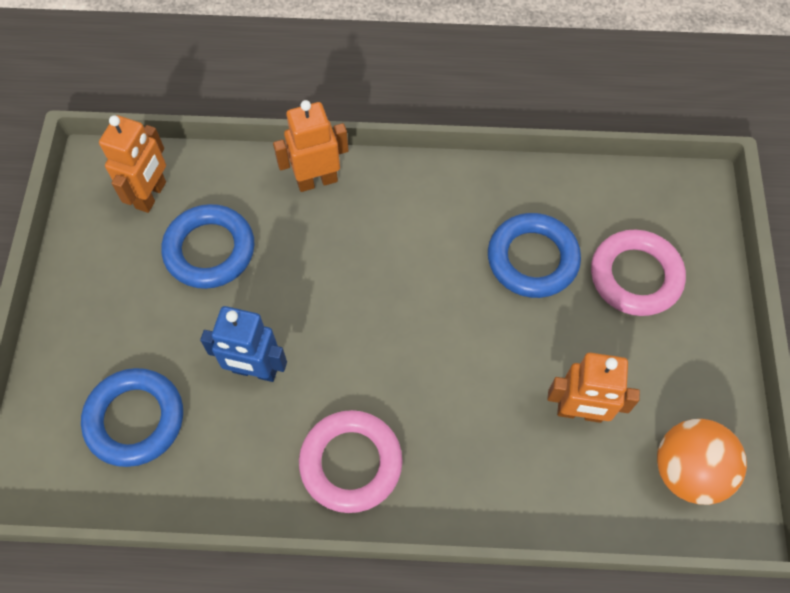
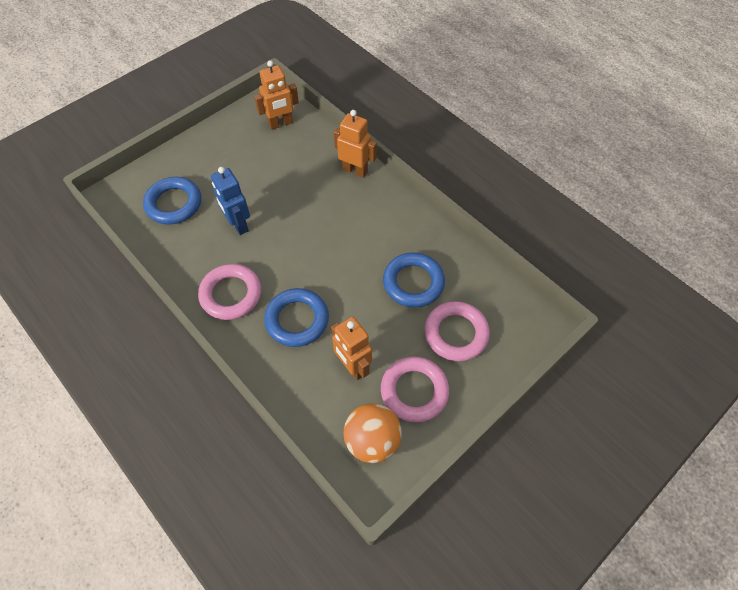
camera: 45 degrees right, 5 degrees down
blue ring [161,204,254,289] -> blue ring moved to [264,288,329,347]
none -> pink ring [381,357,449,422]

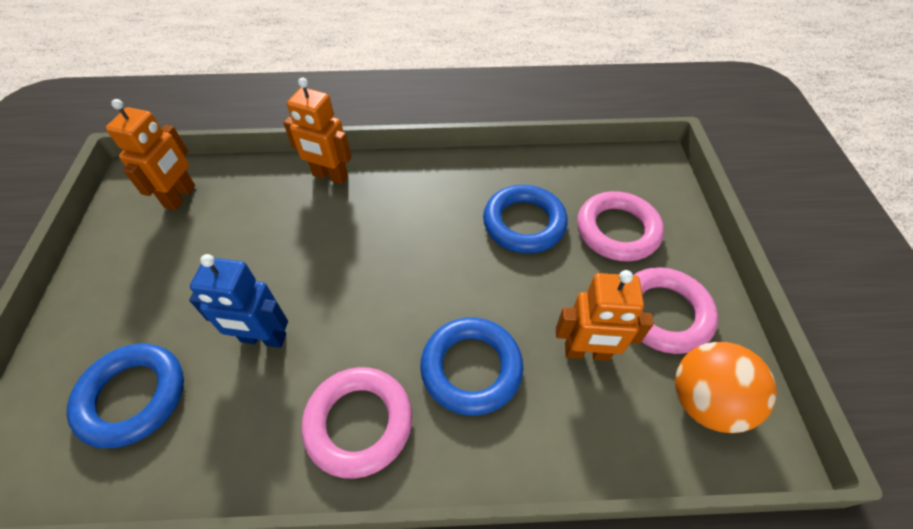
camera: 50 degrees left, 5 degrees down
orange robot [334,110,377,178] -> orange robot turned 135 degrees counterclockwise [283,78,351,184]

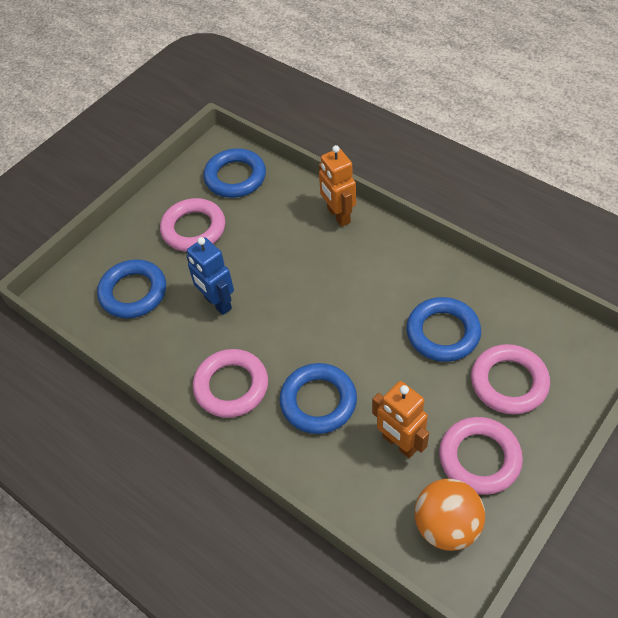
camera: 45 degrees right, 0 degrees up
orange robot [106,99,195,210] -> blue ring [203,148,266,198]
none -> pink ring [160,198,225,252]

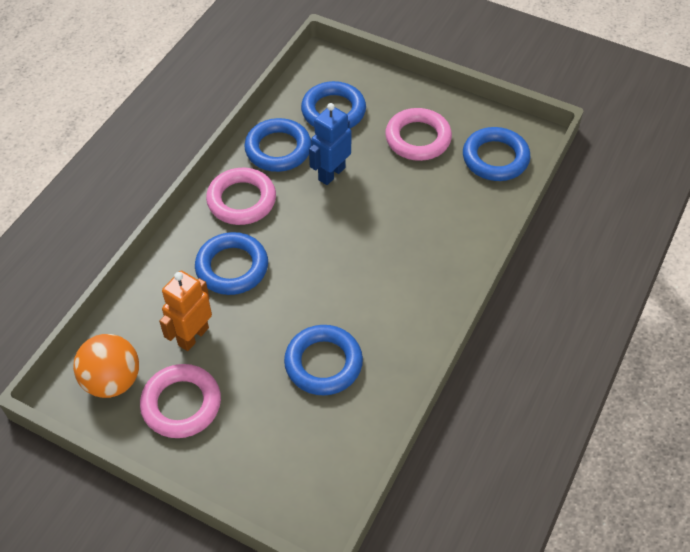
camera: 75 degrees right, 0 degrees up
orange robot [319,145,356,227] -> none
pink ring [471,344,550,415] -> none
none -> blue ring [244,118,311,172]

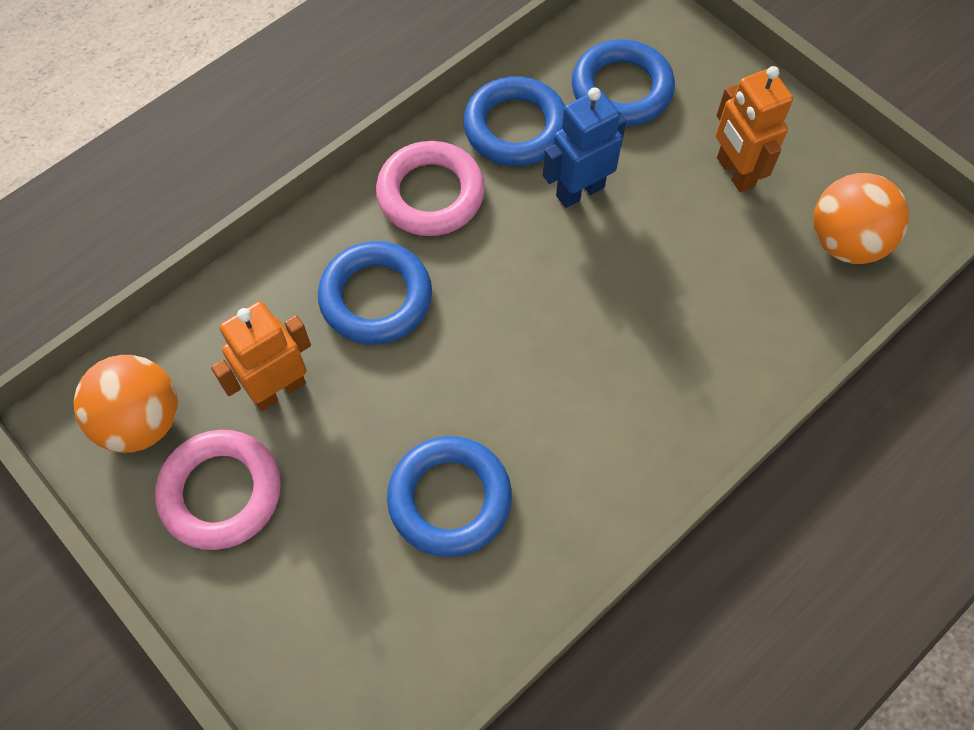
camera: 20 degrees right, 10 degrees up
pink ring [385,108,452,161] -> orange robot [716,66,793,193]
blue ring [463,127,531,181] -> orange ball [813,173,909,264]

